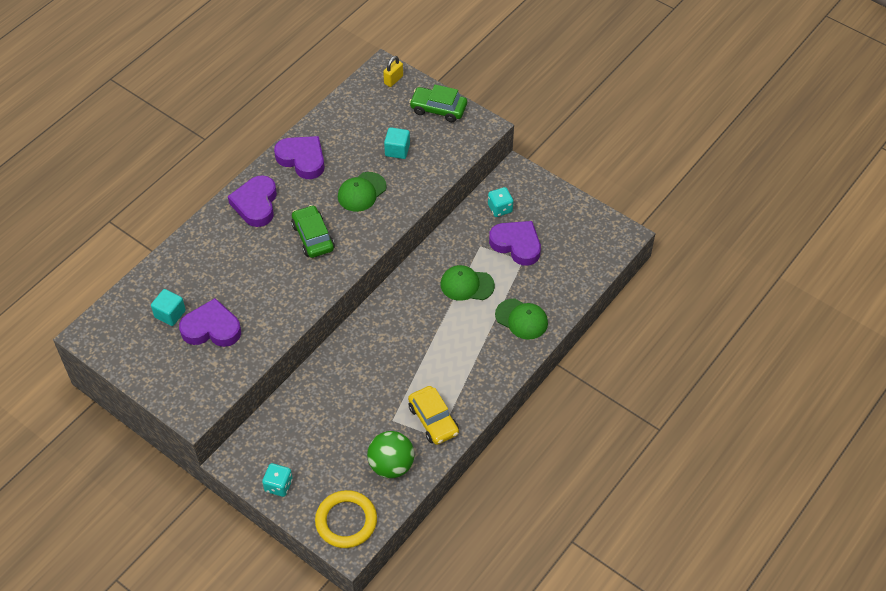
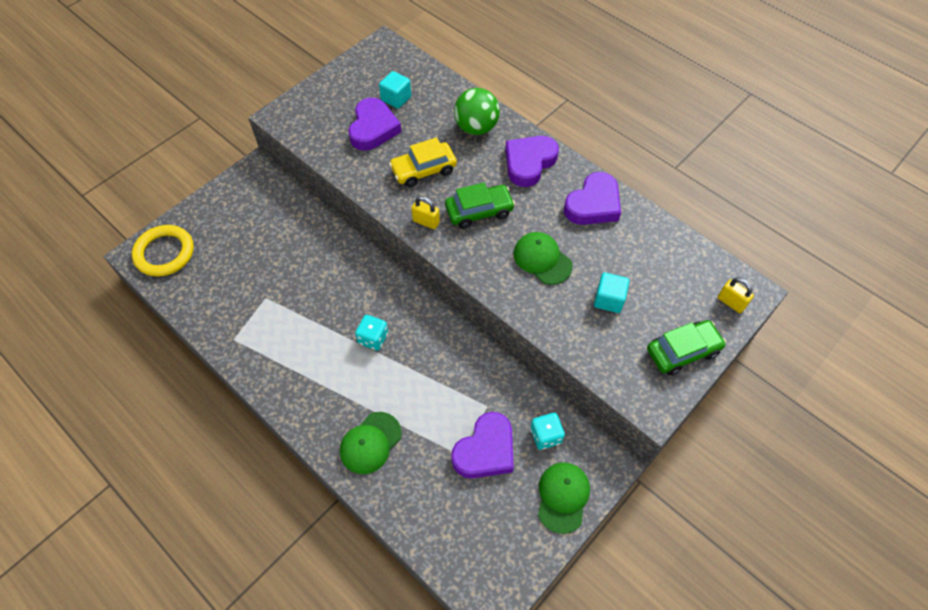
camera: 95 degrees right, 5 degrees up
purple heart [228,175,277,227] -> purple heart turned 60 degrees counterclockwise [505,136,559,187]
turquoise dice [262,463,293,497] -> turquoise dice moved to [355,315,388,351]
green ball [367,431,414,478] -> green ball moved to [454,88,500,135]
yellow car [408,386,459,445] -> yellow car moved to [389,137,457,187]
green car [409,85,467,122] -> green car turned 45 degrees clockwise [647,320,726,376]
green cap [441,265,495,301] -> green cap moved to [538,462,590,534]
none -> yellow padlock [412,196,440,229]

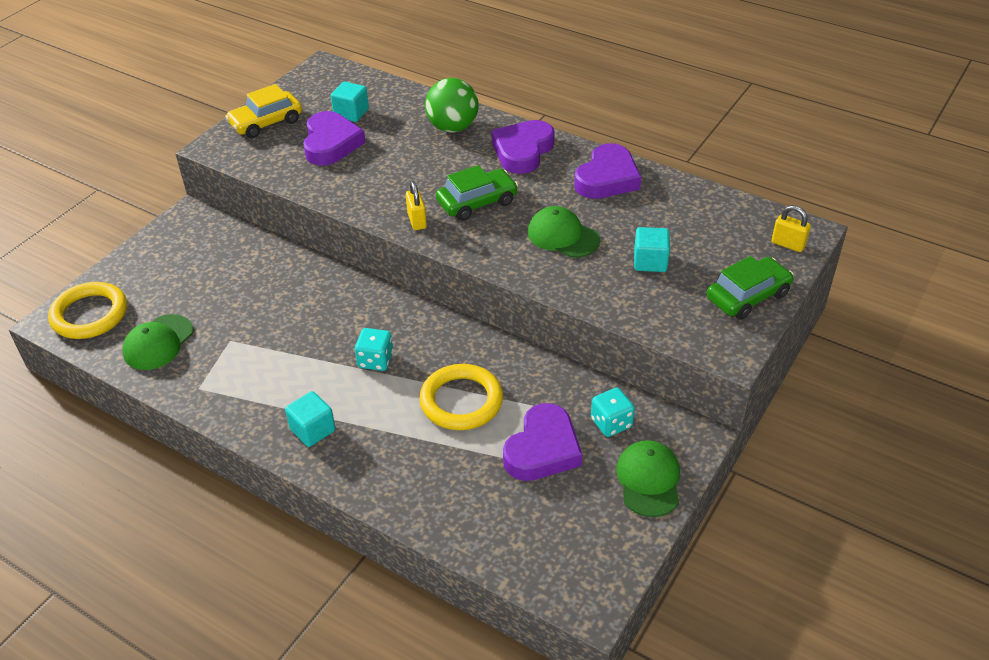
camera: 10 degrees left, 15 degrees down
green cap [340,412,402,474] -> green cap moved to [122,314,193,370]
yellow car [389,137,457,187] -> yellow car moved to [225,84,302,138]
yellow padlock [412,196,440,229] -> yellow padlock turned 60 degrees clockwise [406,181,427,230]
none -> turquoise cube [285,391,336,447]
none -> yellow ring [419,364,503,430]

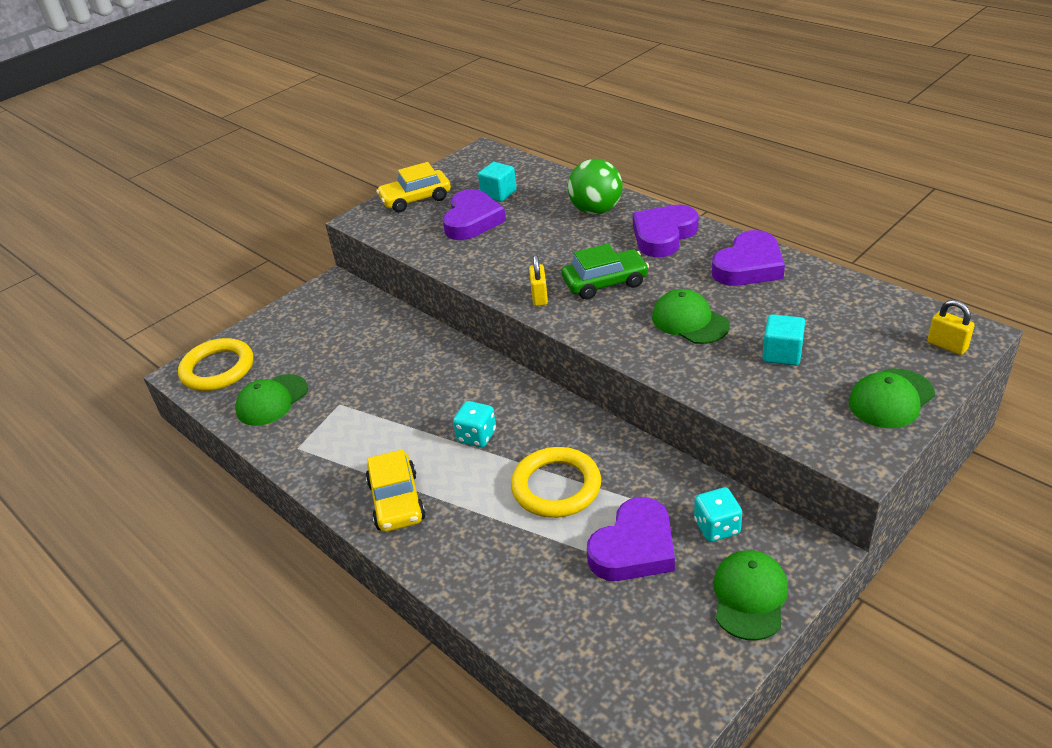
camera: 15 degrees right, 5 degrees down
turquoise cube [285,391,336,447] -> yellow car [366,450,426,532]
green car [707,256,794,320] -> green cap [849,368,935,428]

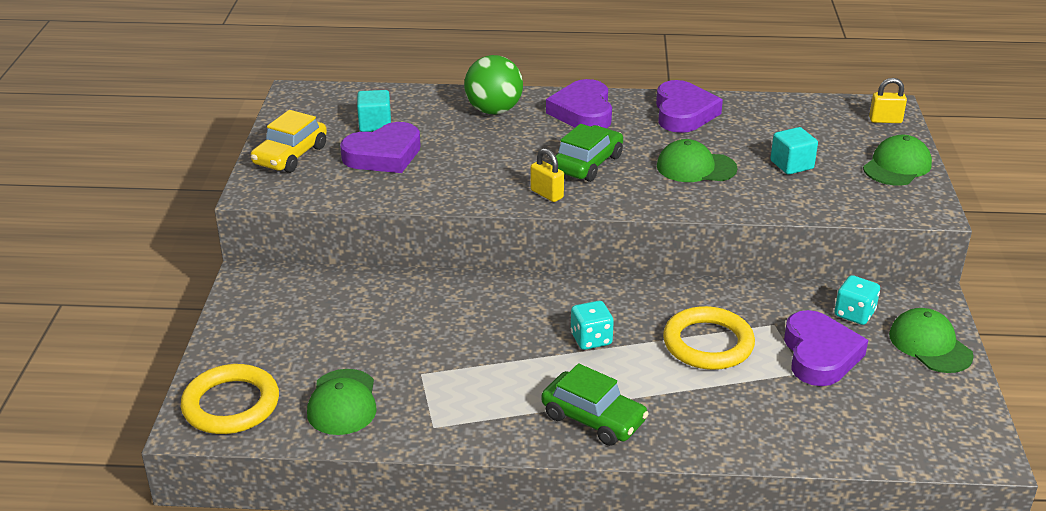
camera: 45 degrees left, 5 degrees down
yellow car [366,450,426,532] -> green car [541,363,649,446]
purple heart [443,189,506,240] -> purple heart turned 90 degrees clockwise [340,122,421,173]
green cap [849,368,935,428] -> green cap turned 150 degrees counterclockwise [863,135,932,186]

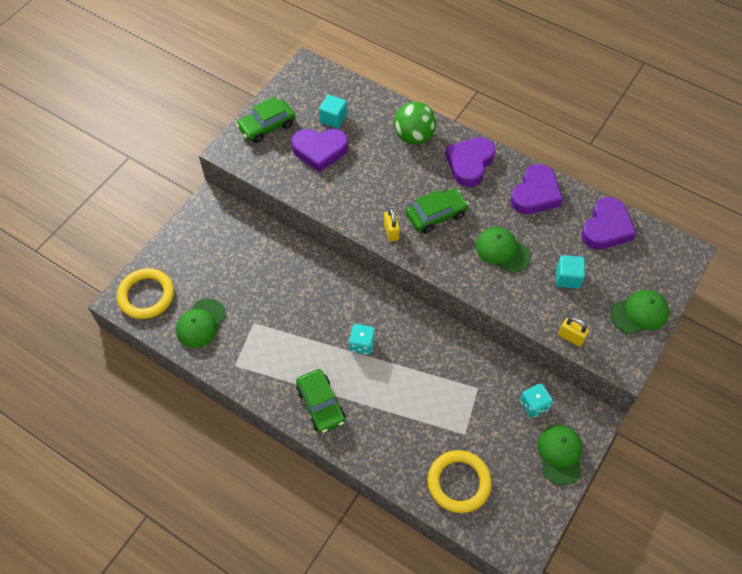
camera: 30 degrees right, 25 degrees up
yellow car [251,110,327,173] -> green car [236,97,295,143]
yellow ring [663,306,755,370] -> yellow ring moved to [428,450,492,513]
purple heart [784,310,868,386] -> purple heart moved to [581,197,636,250]
yellow padlock [869,78,907,123] -> yellow padlock moved to [558,317,589,347]

